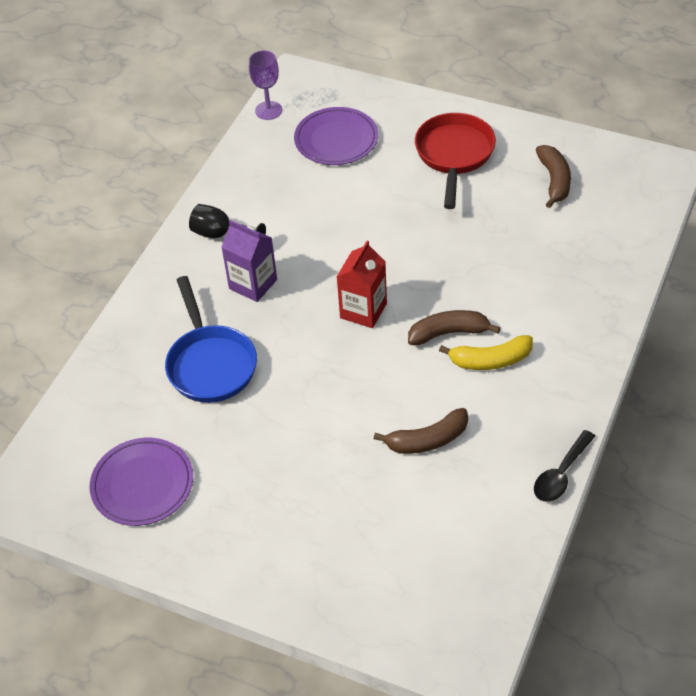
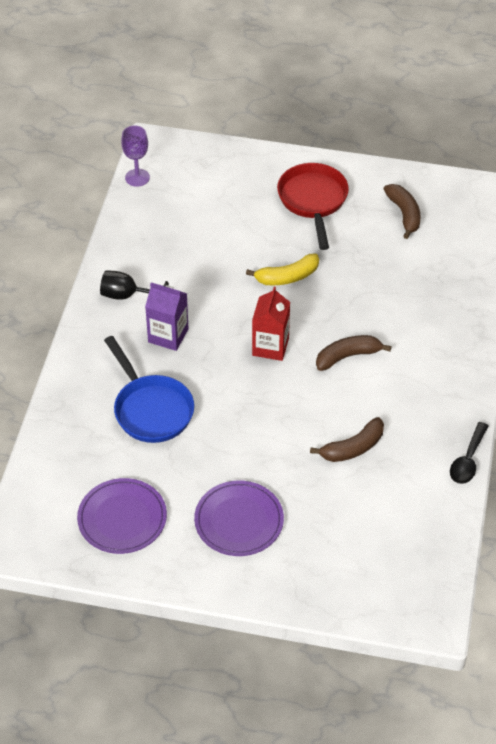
camera: 15 degrees left, 0 degrees up
purple plate [294,107,378,165] -> purple plate moved to [194,481,284,556]
yellow banana [439,335,533,370] -> yellow banana moved to [246,254,319,285]

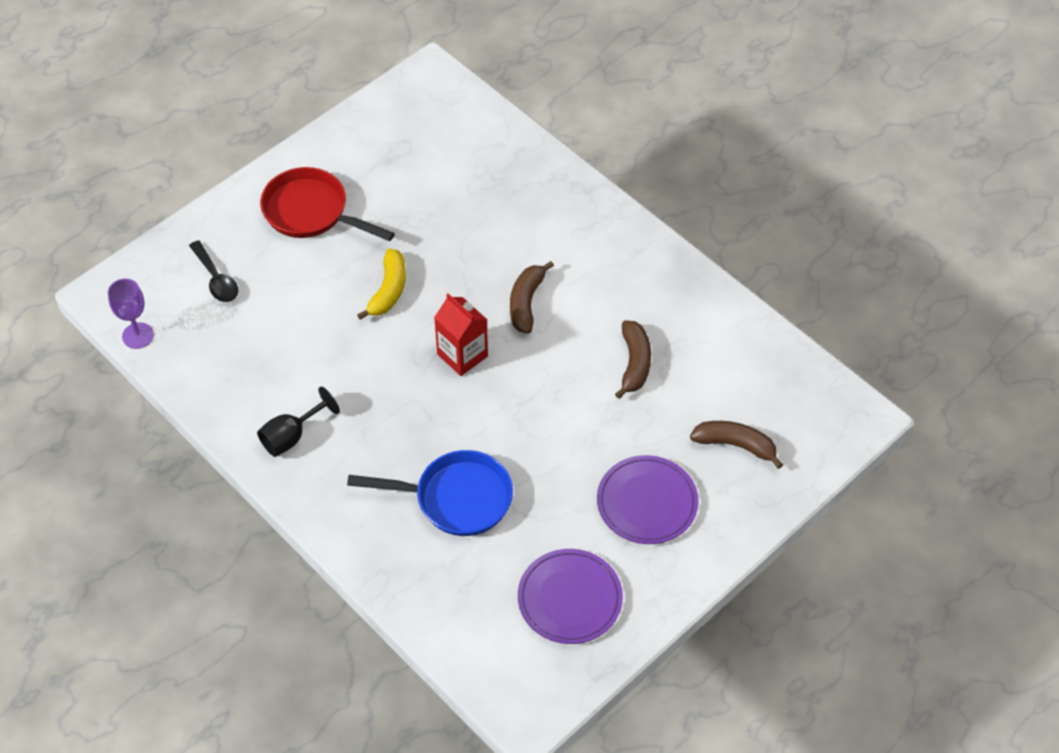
camera: 55 degrees left, 5 degrees up
purple carton [145,282,189,351] -> none
brown banana [384,184,421,239] -> brown banana moved to [690,421,783,469]
black spoon [450,422,489,484] -> black spoon moved to [189,240,238,302]

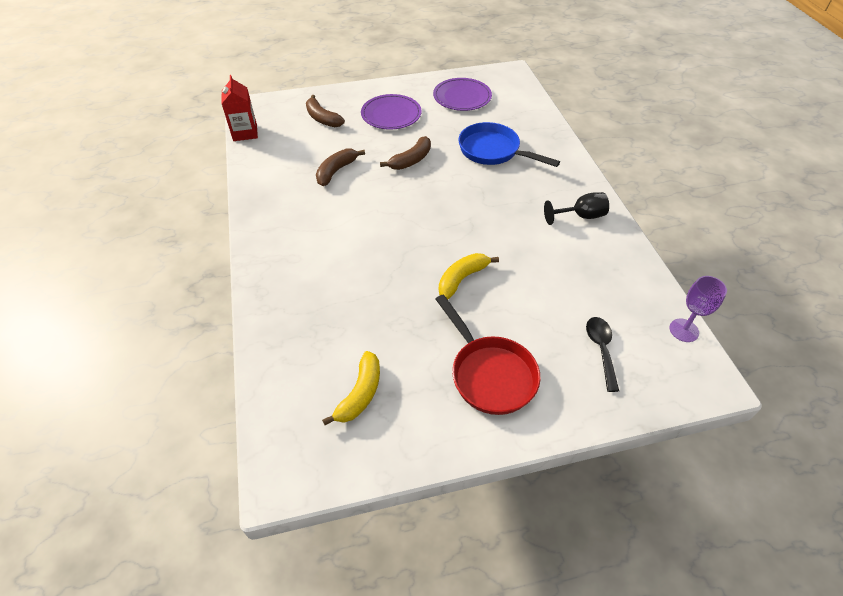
camera: 150 degrees left, 5 degrees down
red carton [434,293,488,376] -> red carton moved to [222,75,258,141]
brown banana [510,261,554,334] -> brown banana moved to [380,136,431,170]
none -> yellow banana [322,351,380,425]

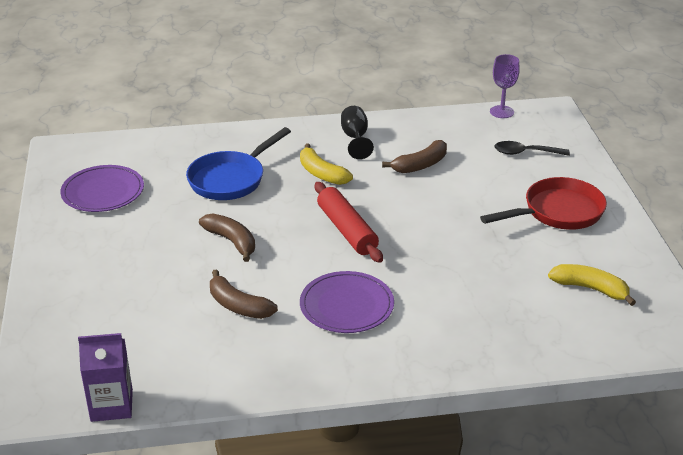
camera: 85 degrees left, 15 degrees down
red carton [222,75,258,141] -> purple carton [78,333,133,422]
brown banana [306,95,345,127] -> brown banana moved to [382,140,447,173]
purple plate [361,94,422,130] -> purple plate moved to [300,271,394,333]
yellow banana [439,253,499,300] -> yellow banana moved to [300,143,353,185]
none -> red rolling pin [315,182,383,263]

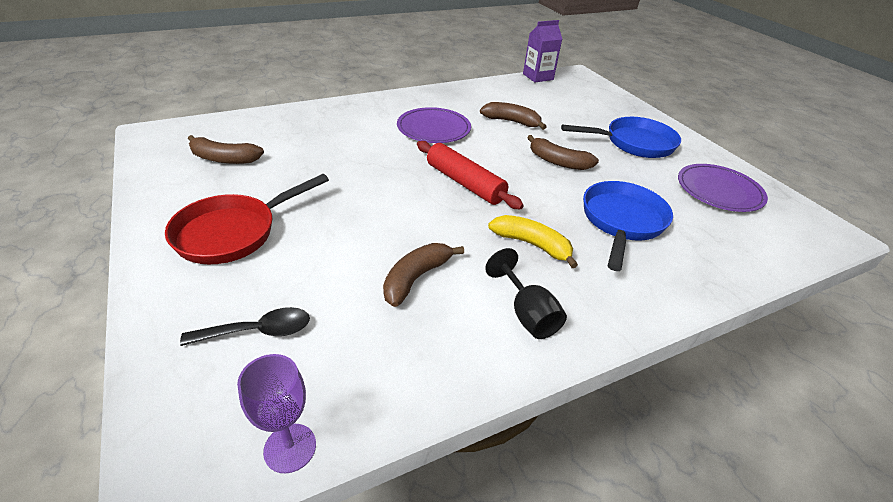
camera: 160 degrees right, 5 degrees up
yellow banana [548,264,636,306] -> brown banana [188,135,264,164]
none -> blue pan [561,117,681,158]

